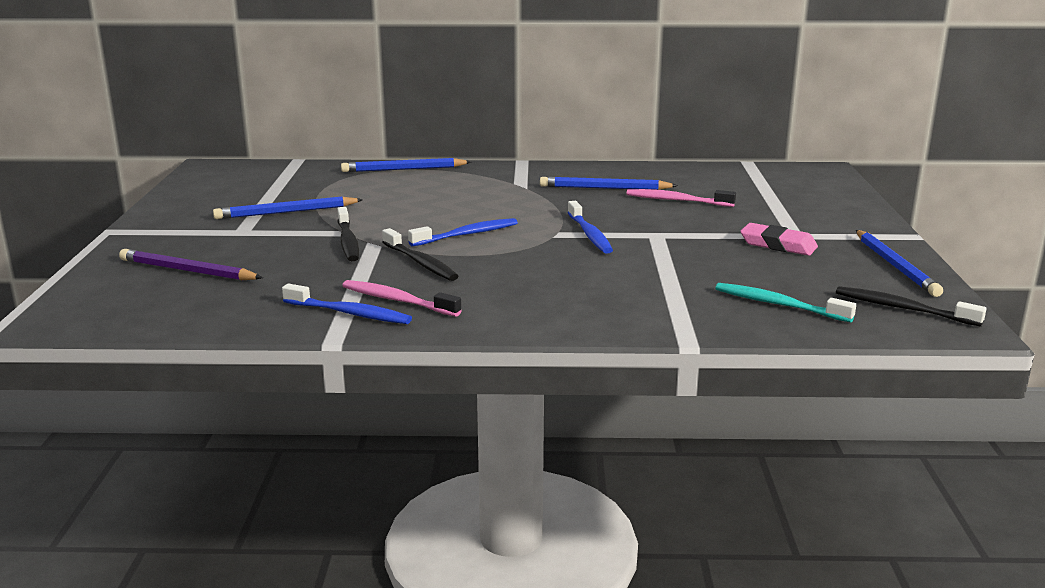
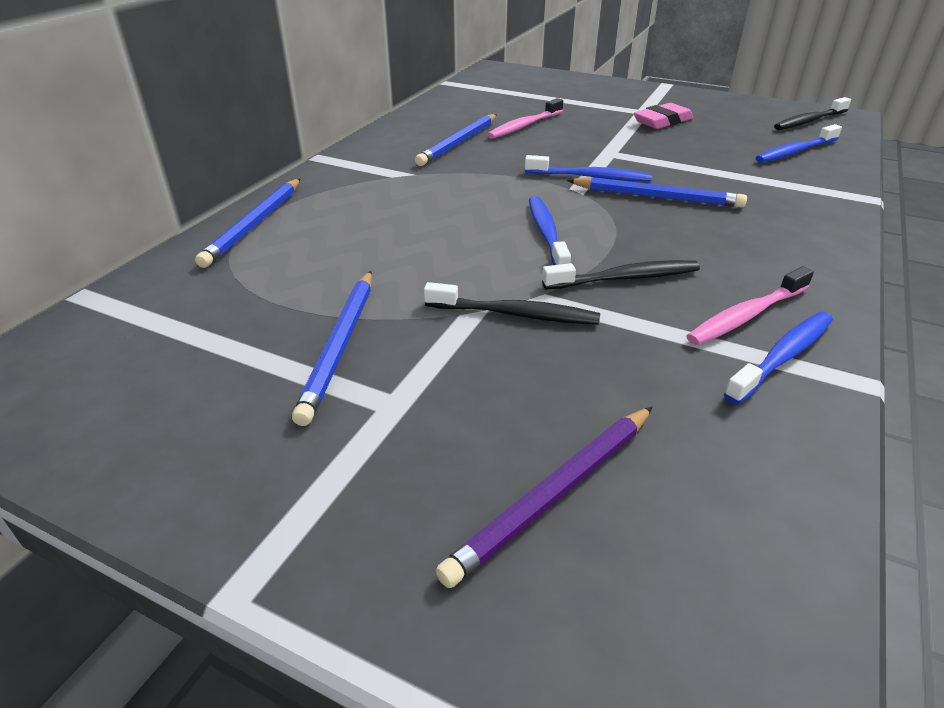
camera: 65 degrees left, 15 degrees up
turquoise toothbrush [715,283,856,322] -> blue toothbrush [755,124,842,163]
blue pencil [856,230,943,297] -> blue pencil moved to [567,177,747,207]

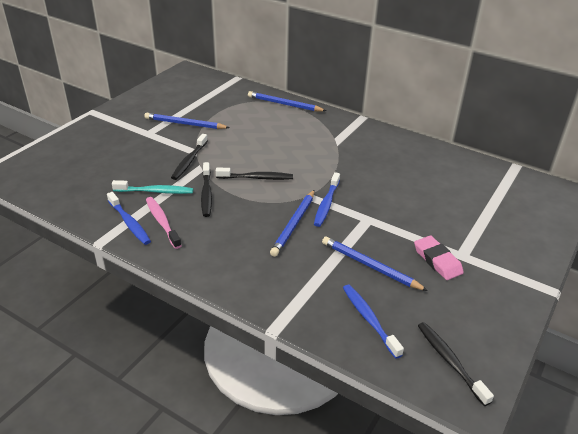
camera: 95 degrees right, 0 degrees up
blue pencil [415,114,497,166] -> blue pencil moved to [322,236,428,291]
purple pencil [436,407,653,588] -> none
pink toothbrush [487,98,563,139] -> none
blue toothbrush [529,196,571,265] -> black toothbrush [216,168,293,180]
none -> turquoise toothbrush [112,180,193,194]

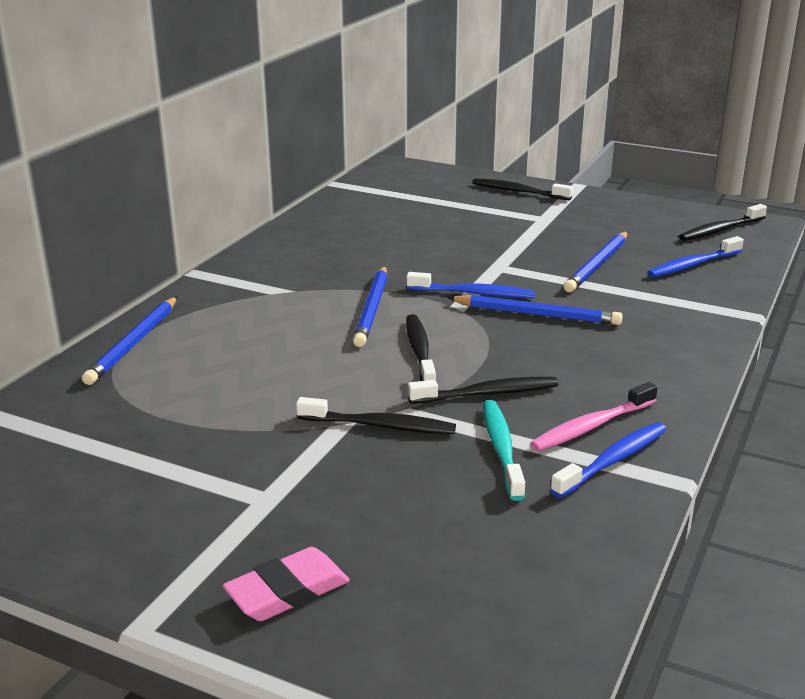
camera: 95 degrees left, 10 degrees down
blue pencil [144,113,230,129] -> blue pencil moved to [353,266,387,347]
pink eraser [414,235,464,280] -> pink eraser moved to [222,547,350,621]
none -> black toothbrush [472,178,573,201]

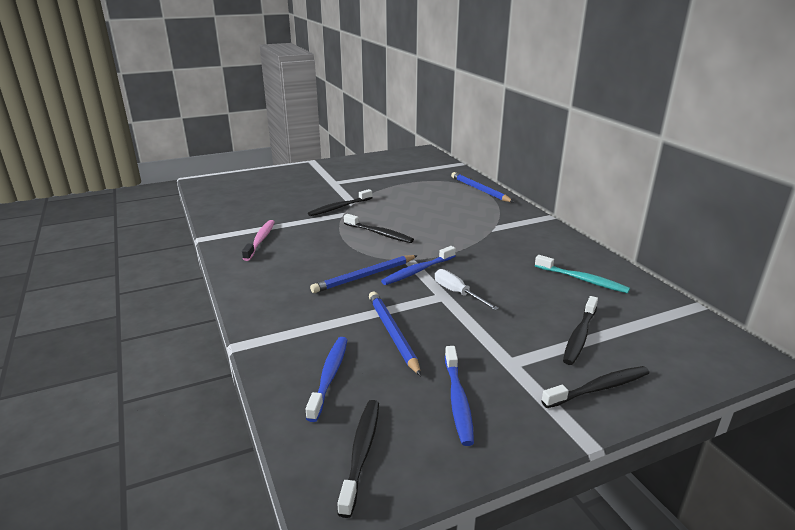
camera: 130 degrees right, 0 degrees up
pink eraser [222,547,350,621] -> none
blue pencil [353,266,387,347] -> none
black toothbrush [408,377,558,404] -> black toothbrush moved to [563,296,598,365]
turquoise toothbrush [483,400,525,501] -> turquoise toothbrush moved to [535,255,630,293]
blue toothbrush [550,422,667,498] -> blue toothbrush moved to [445,346,474,446]
none -> white screwdriver [435,269,499,310]

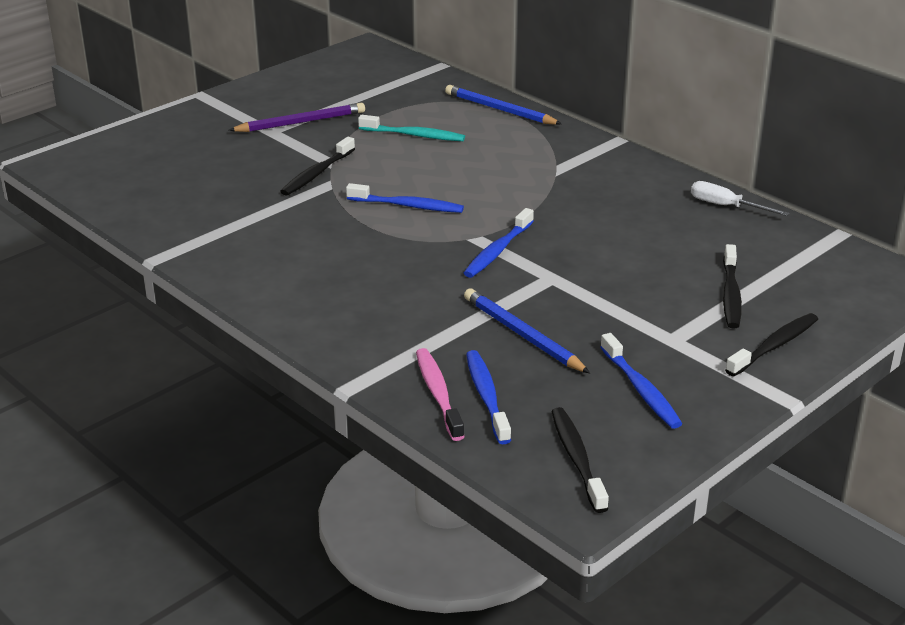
camera: 20 degrees left, 5 degrees up
pink toothbrush [242,220,275,261] -> pink toothbrush moved to [416,348,465,441]
blue pencil [310,255,418,293] -> none
black toothbrush [344,214,414,243] -> blue toothbrush [346,183,464,213]
white screwdriver [435,269,499,310] -> white screwdriver moved to [691,181,790,216]
turquoise toothbrush [535,255,630,293] -> turquoise toothbrush moved to [358,115,465,141]
none -> purple pencil [228,103,365,132]

